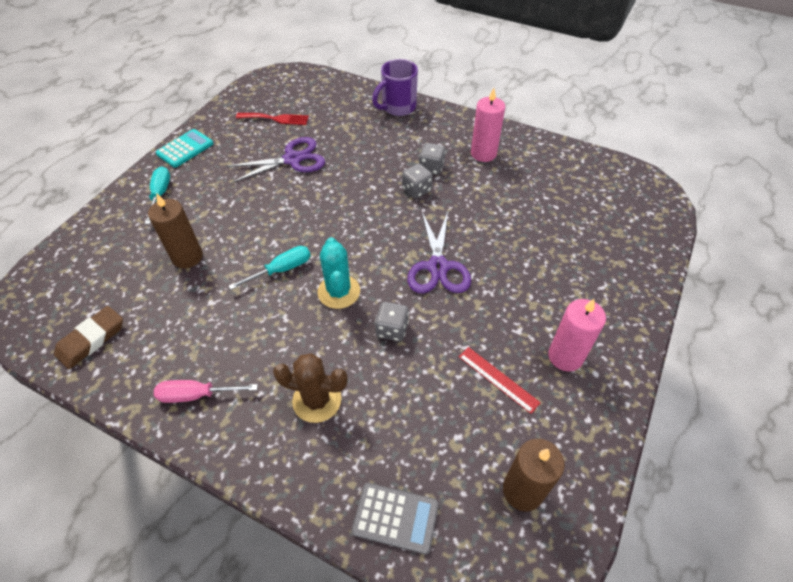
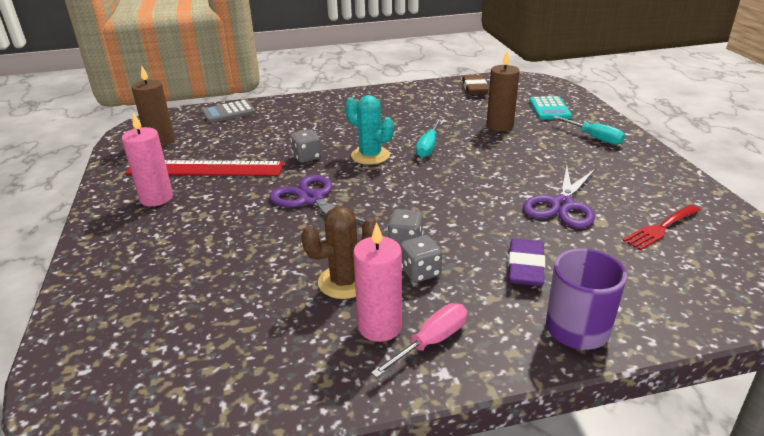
camera: 140 degrees right, 20 degrees down
pink screwdriver [154,380,258,403] -> pink screwdriver moved to [371,303,467,378]
turquoise calculator [156,129,214,168] -> turquoise calculator moved to [529,96,572,120]
brown cactus [273,353,348,423] -> brown cactus moved to [301,206,379,299]
red ruler [459,347,541,414] -> red ruler [125,160,284,176], size x2.04
none -> purple eraser [508,238,545,286]

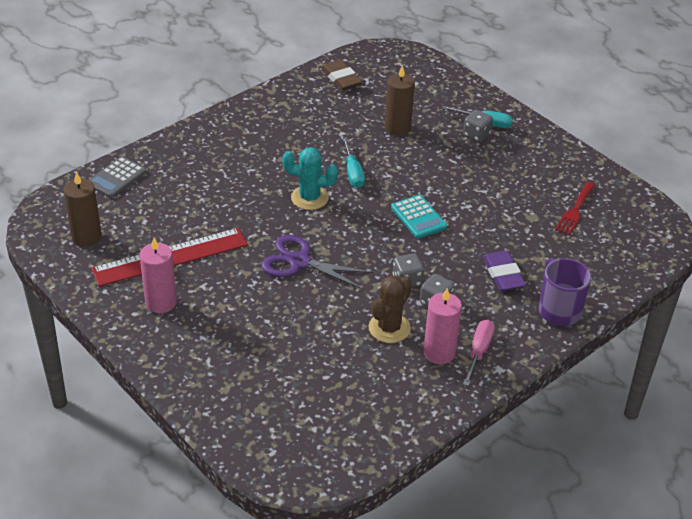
camera: 30 degrees left, 10 degrees up
grey dice [290,129,322,163] -> grey dice moved to [463,110,493,142]
purple scissors [523,166,596,228] -> none
turquoise calculator [529,96,572,120] -> turquoise calculator moved to [391,195,447,239]

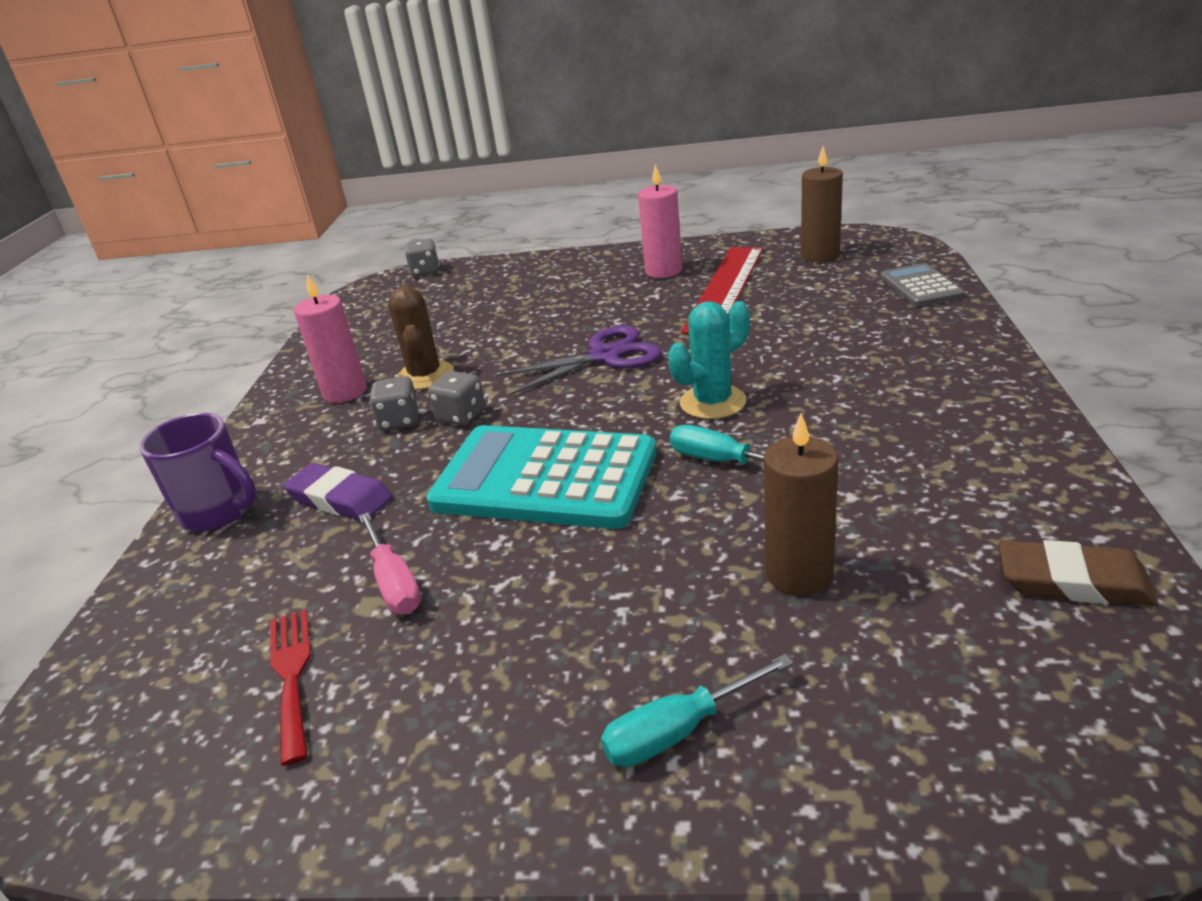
camera: 140 degrees right, 10 degrees down
turquoise calculator [391,195,447,239] -> turquoise calculator [426,425,657,529], size x1.98
grey dice [463,110,493,142] -> grey dice moved to [405,238,440,277]
pink screwdriver [463,320,495,386] -> pink screwdriver moved to [359,512,421,614]

